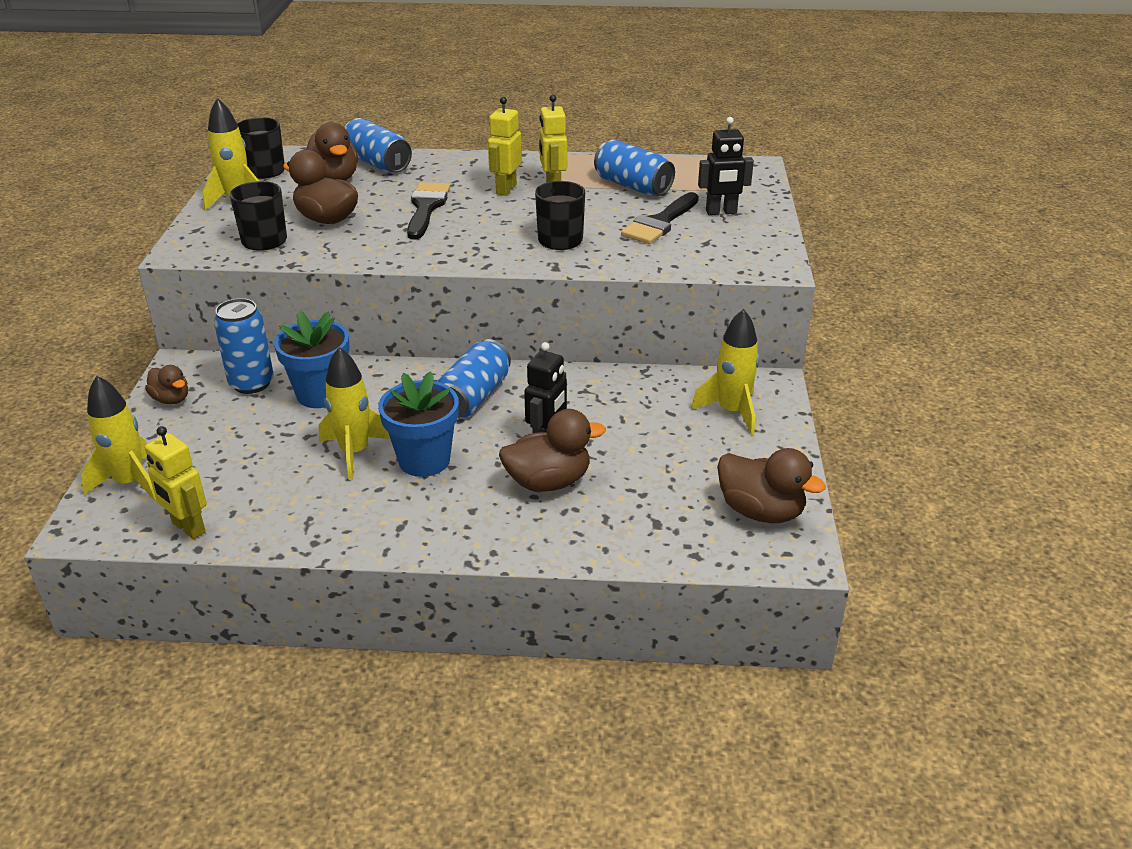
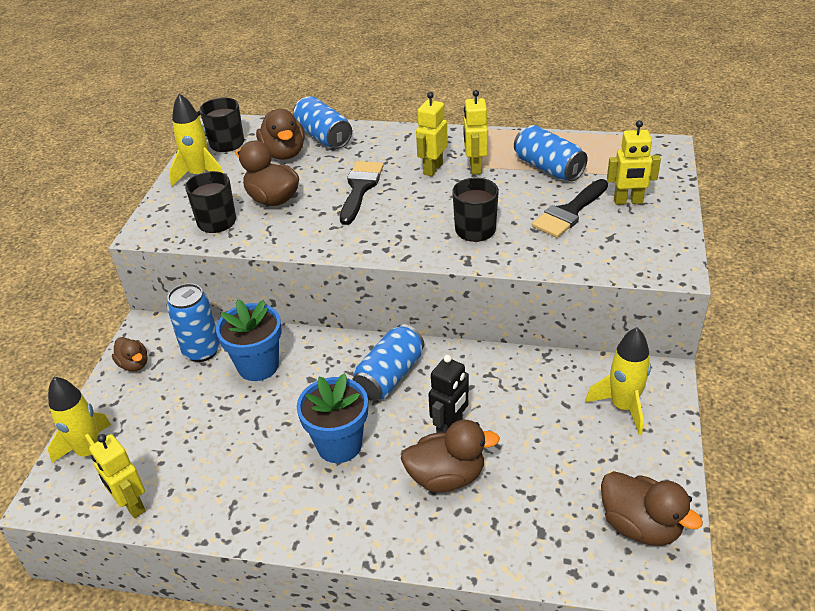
camera: 10 degrees right, 5 degrees up
yellow rocket [319,347,390,480] -> none
black robot [698,117,754,215] -> yellow robot [607,120,661,205]

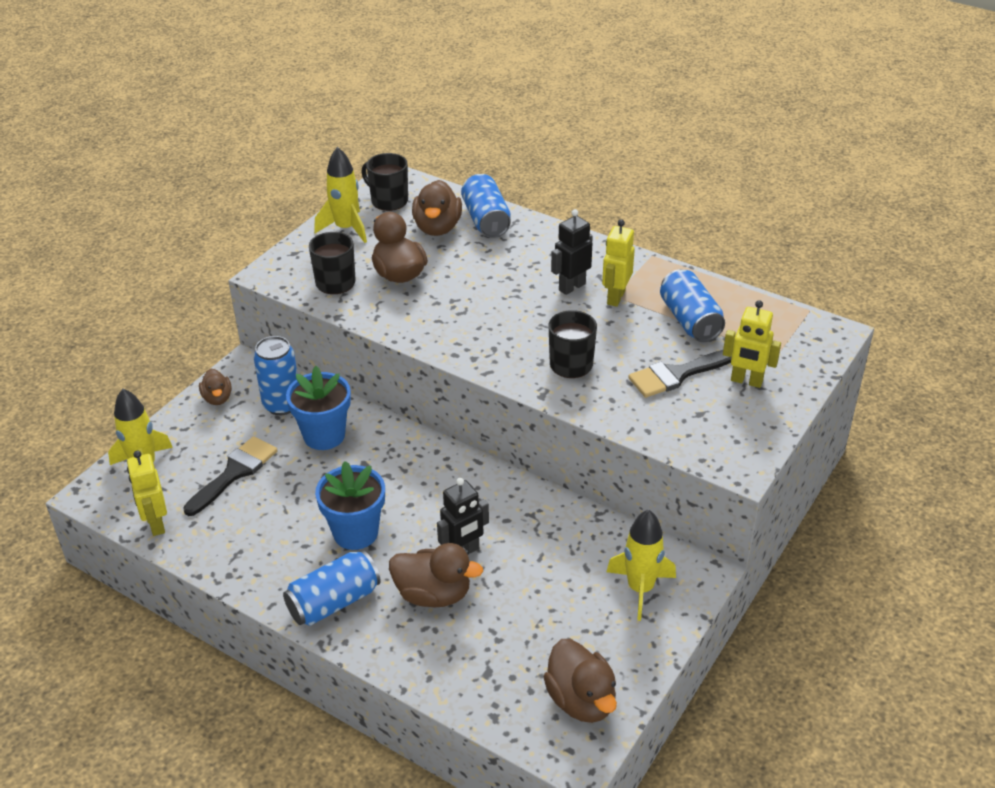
camera: 20 degrees right, 0 degrees up
black brush [340,161,384,225] -> black brush moved to [183,436,278,516]
blue can [353,324,424,401] -> blue can moved to [283,550,381,626]
yellow robot [416,92,448,176] -> black robot [551,209,593,295]

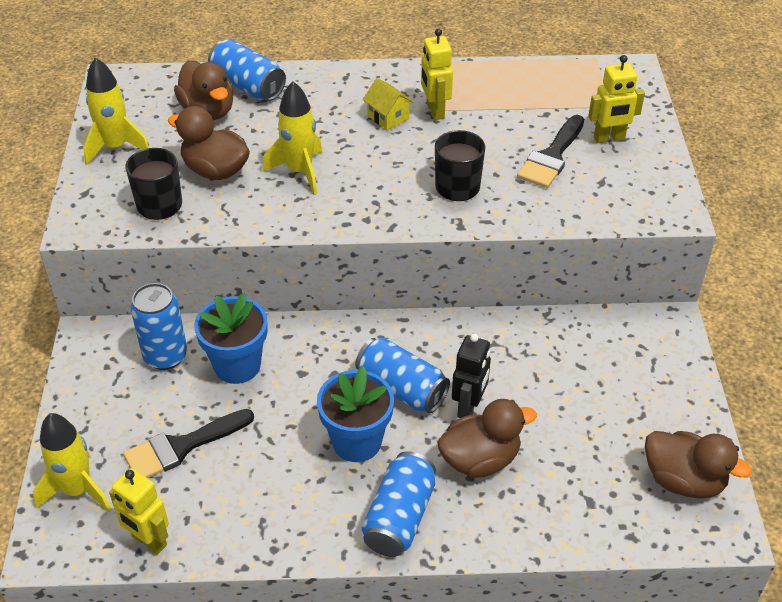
camera: 35 degrees left, 5 degrees up
black brush [183,436,278,516] -> black brush turned 120 degrees counterclockwise [123,409,254,478]
brown duck [199,369,232,405] -> none
black mug [361,153,408,211] -> none
black robot [551,209,593,295] -> yellow house [363,78,414,130]
yellow rocket [606,509,676,621] -> yellow rocket moved to [263,81,322,194]
blue can [660,269,725,342] -> blue can moved to [355,337,450,413]

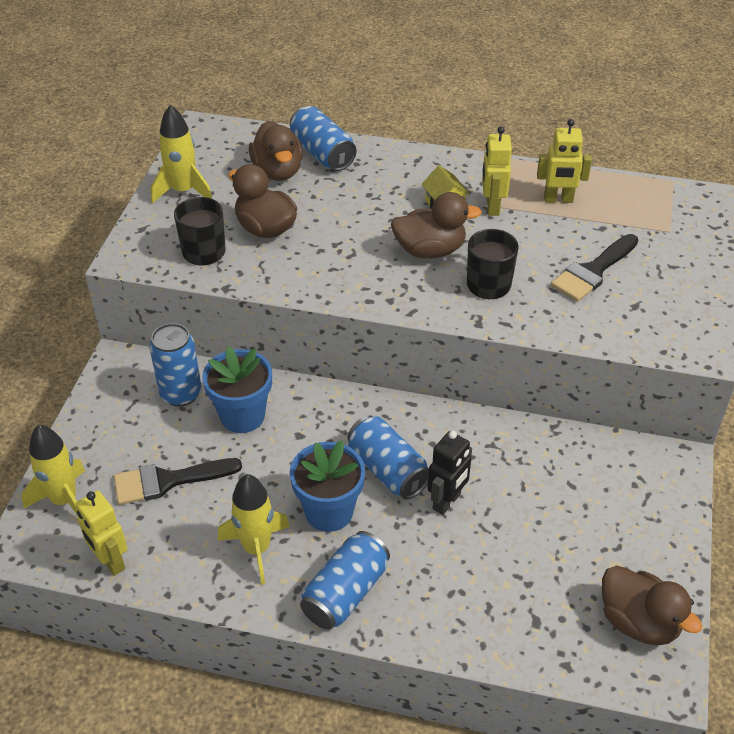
camera: 15 degrees right, 0 degrees up
yellow rocket [263,81,322,194] -> yellow rocket moved to [218,474,290,585]
brown duck [437,399,537,478] -> brown duck moved to [391,192,482,258]
yellow robot [588,55,645,143] -> yellow robot moved to [537,119,592,203]

